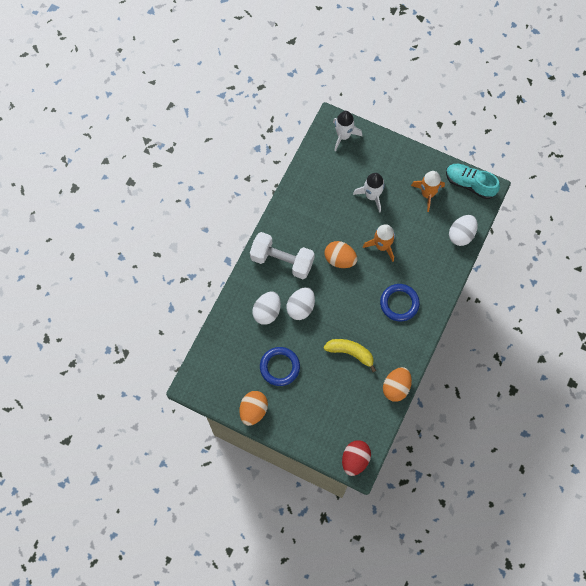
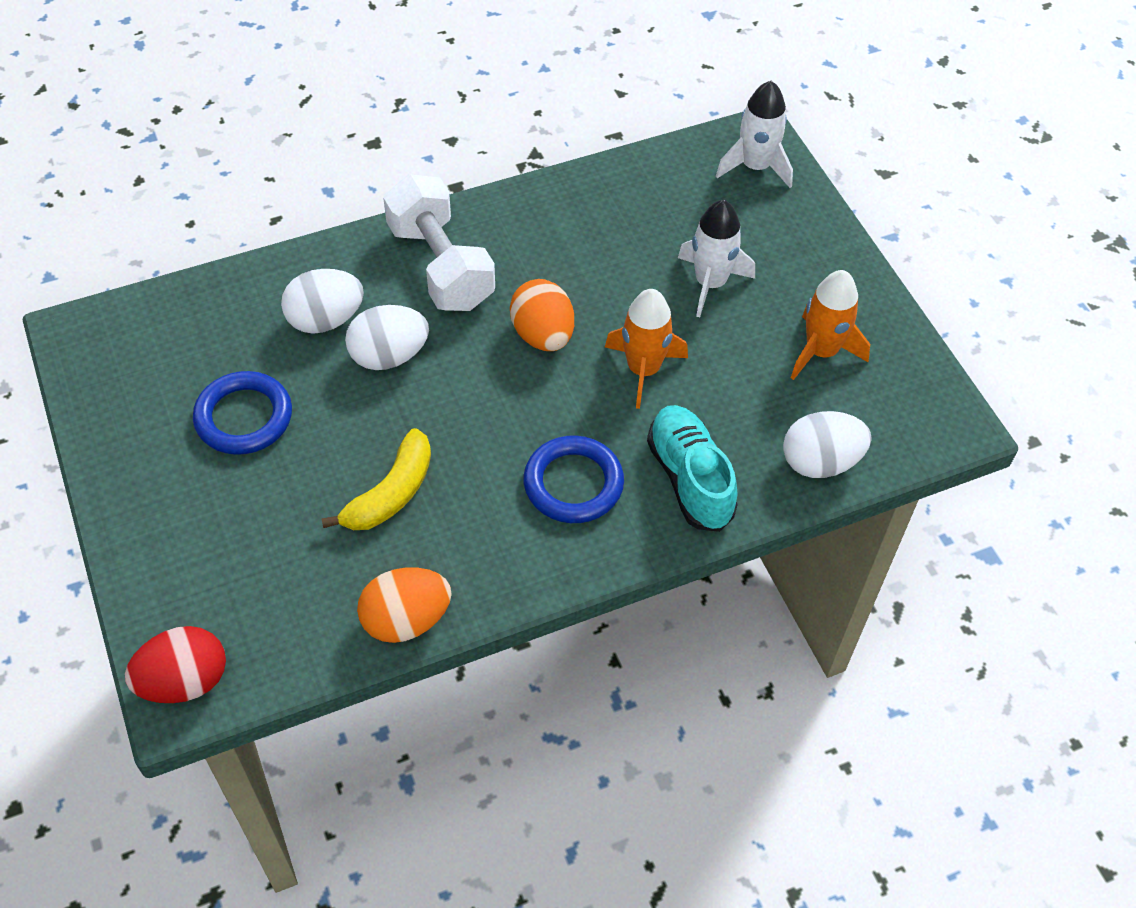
camera: 40 degrees right, 15 degrees down
orange egg [239,391,268,426] -> none
yellow banana [324,339,376,372] -> yellow banana turned 60 degrees clockwise [321,428,431,530]
turquoise shoe [446,164,500,199] -> turquoise shoe moved to [647,405,738,532]

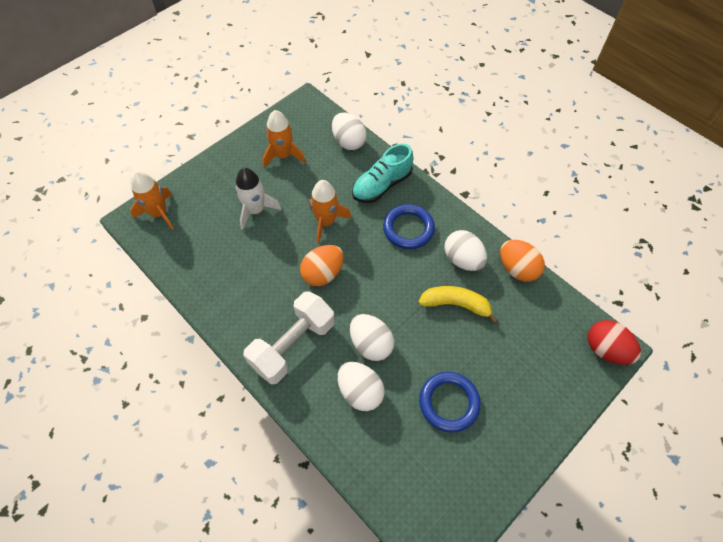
camera: 110 degrees left, 5 degrees up
white rocket [716,81,793,188] -> orange rocket [130,171,174,230]
none -> white egg [444,230,487,271]

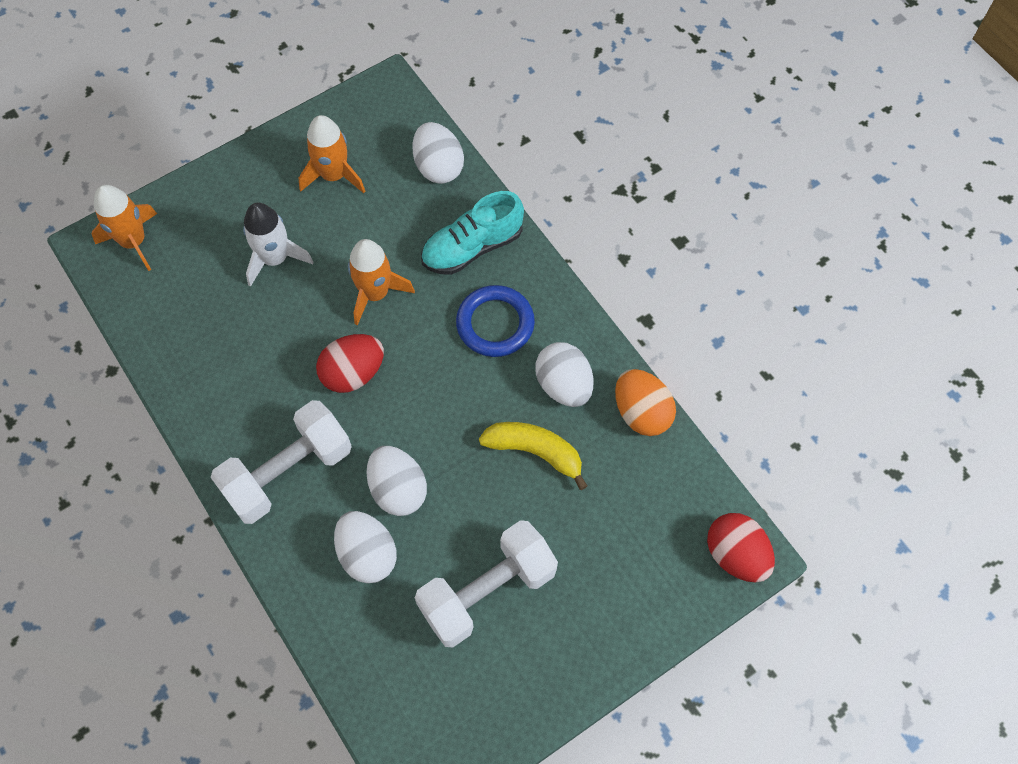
camera: 10 degrees right, 5 degrees up
orange egg [300,245,344,286] -> red egg [316,334,384,393]
blue ring [419,372,481,433] -> white dumbbell [415,520,558,647]

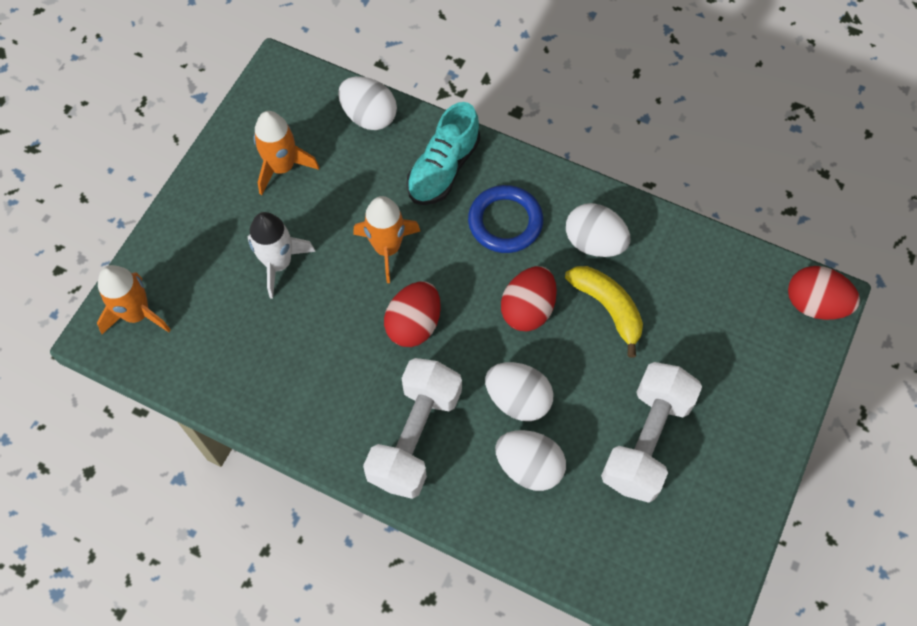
camera: 30 degrees left, 0 degrees up
yellow banana [479,422,587,490] -> yellow banana turned 60 degrees clockwise [565,266,643,358]
orange egg [615,369,676,436] -> none
none -> red egg [501,266,557,331]

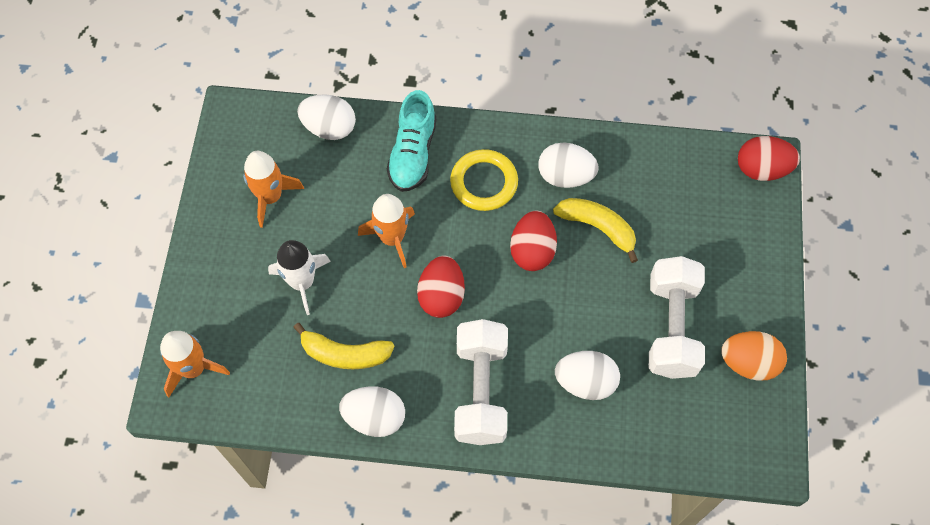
camera: 20 degrees left, 0 degrees up
blue ring [468,185,543,253] -> yellow ring [450,149,518,211]
white egg [485,362,554,421] -> white egg moved to [339,386,405,437]
none -> yellow banana [293,323,394,369]
none -> orange egg [721,331,787,380]

